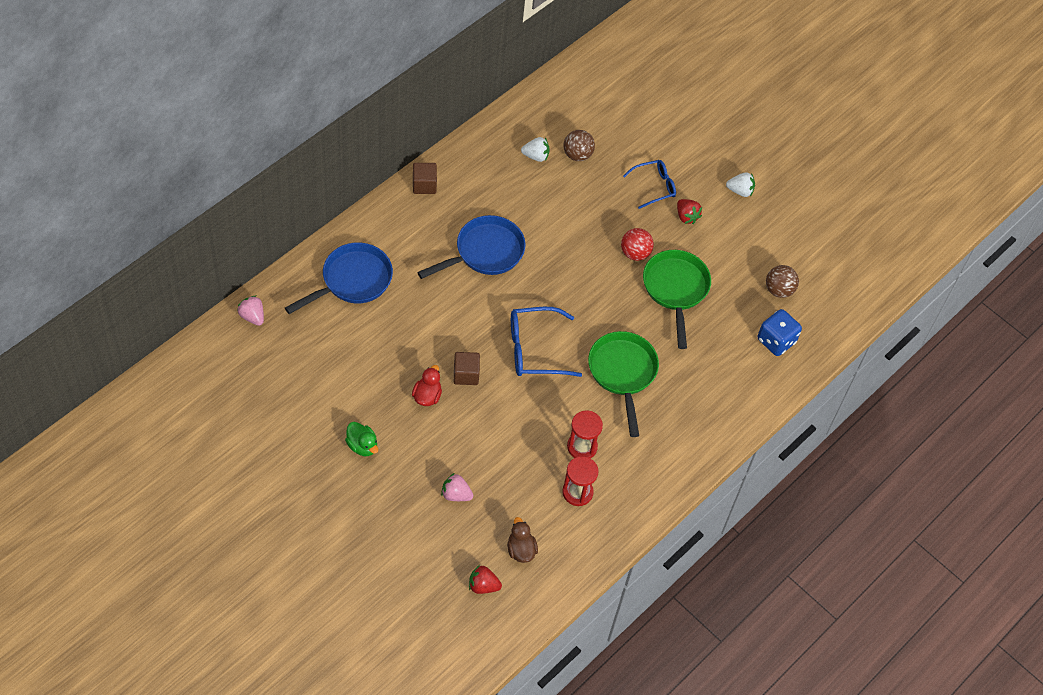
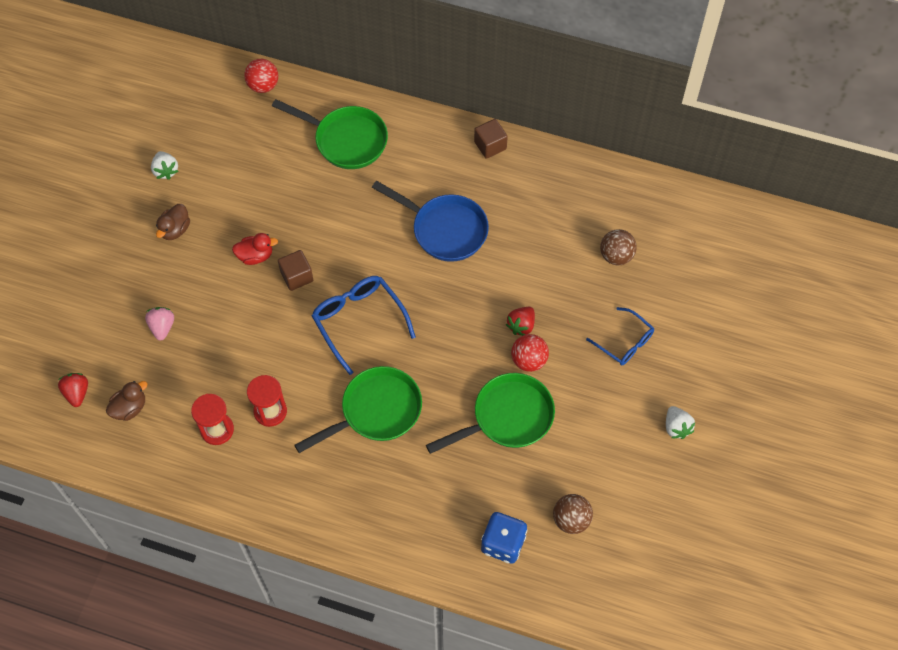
camera: 70 degrees right, 5 degrees up
pink strawberry [237,296,264,326] -> red ball [244,59,278,93]
blue pan [285,243,393,314] -> green pan [272,99,388,169]
green duck [345,422,378,456] -> brown duck [156,204,190,240]
white strawberry [521,137,550,162] -> white strawberry moved to [151,151,178,180]
red strawberry [677,199,702,224] -> red strawberry moved to [506,307,535,336]

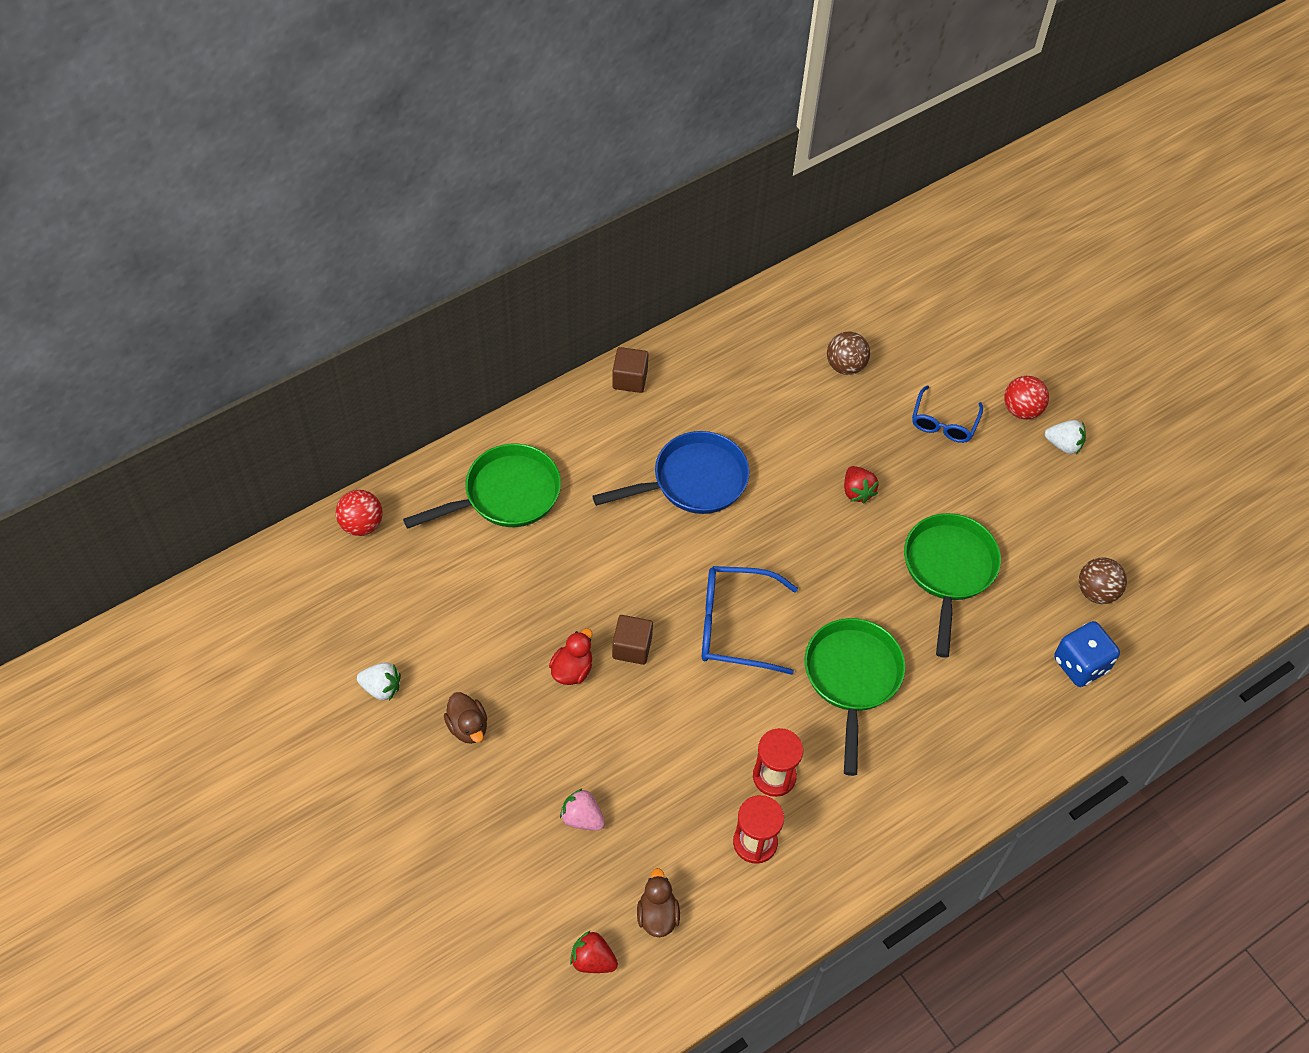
camera: 55 degrees left, 5 degrees down
red ball [511,334,549,372] -> red ball moved to [1004,376,1049,419]
blue glasses [586,307,654,365] -> blue glasses turned 120 degrees clockwise [912,385,983,443]

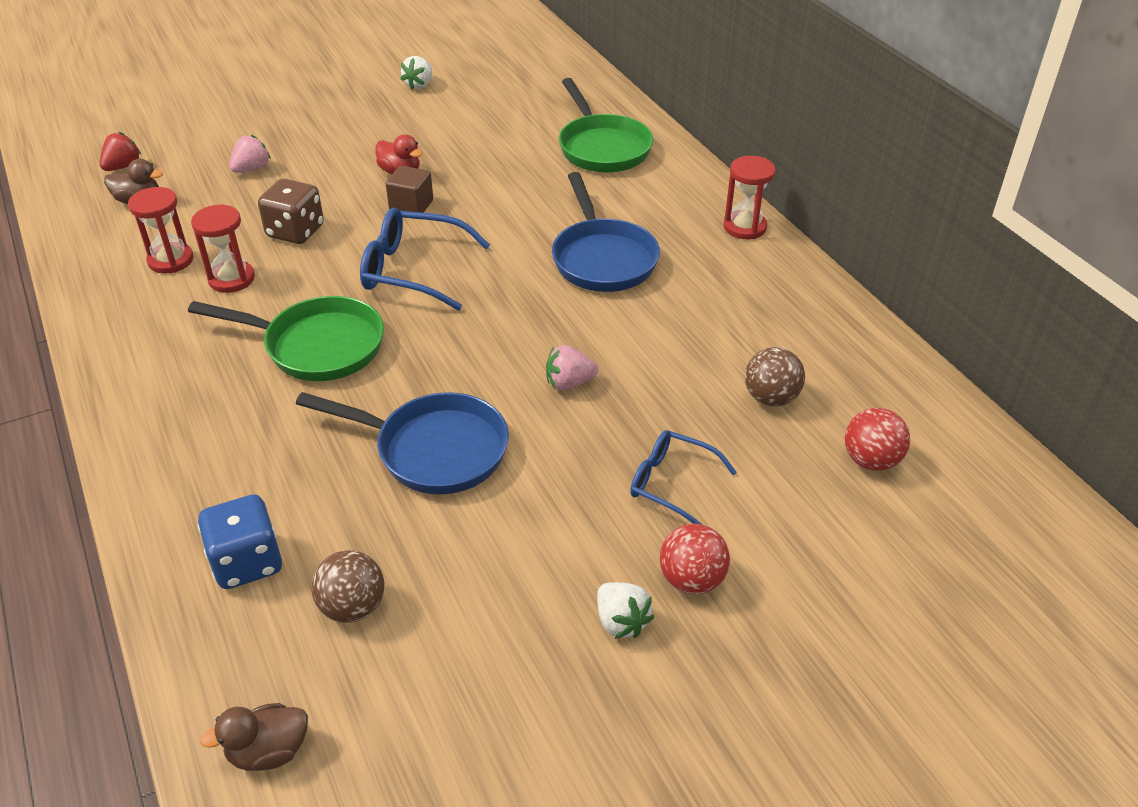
camera: 100 degrees right, 15 degrees down
red ball [336,490,383,536] -> red ball moved to [845,408,910,471]
brown duck [444,692,487,744] -> brown duck moved to [200,703,308,771]
brown cube [612,347,648,393] -> red hourglass [724,156,776,239]
blue glasses [702,566,798,675] -> blue glasses turned 90 degrees counterclockwise [360,207,490,311]
red strawberry [844,466,879,503] -> pink strawberry [546,345,598,390]
green pan [904,513,1001,658] -> blue pan [296,392,509,494]
white strawberry [1045,420,1086,455] -> white strawberry turned 60 degrees counterclockwise [597,582,654,639]
none -> brown dice [258,179,324,244]

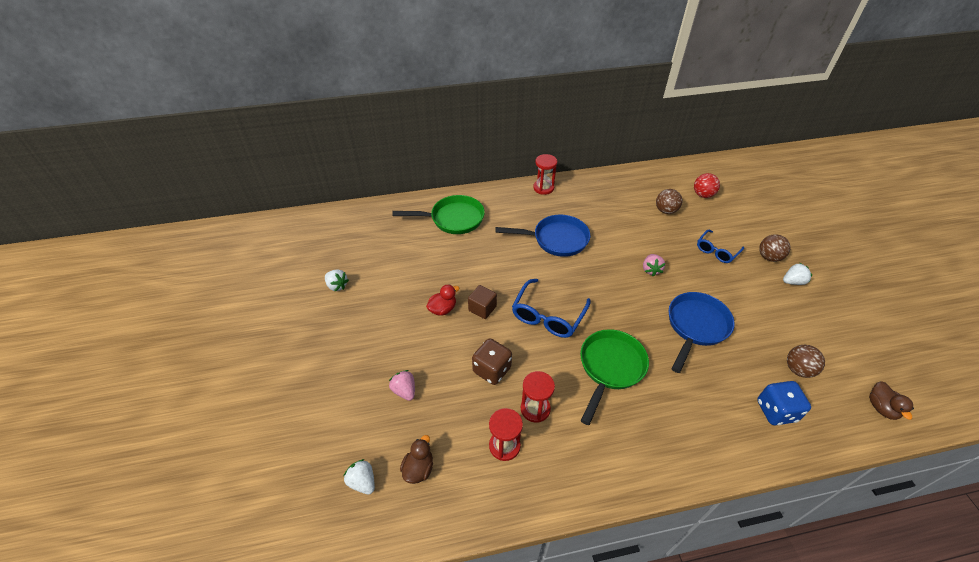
camera: 75 degrees left, 5 degrees up
red strawberry [100,132,141,171] -> white strawberry [343,459,375,495]
red ball [660,524,730,594] -> brown ball [759,234,790,262]

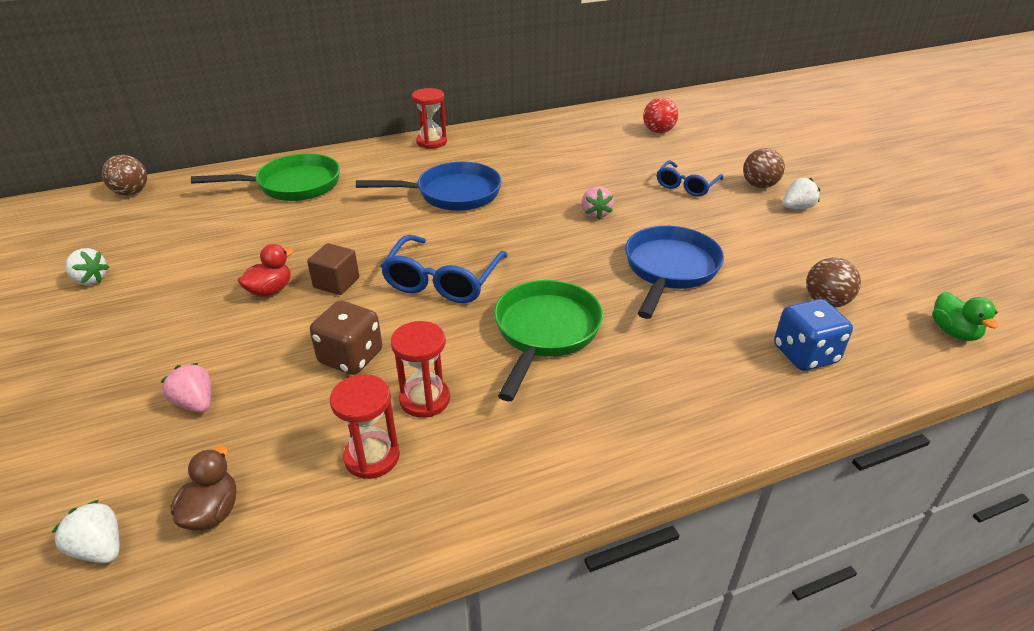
camera: 10 degrees left, 10 degrees down
brown ball [656,189,682,214] -> brown ball moved to [102,155,147,195]
brown duck [869,381,914,420] -> green duck [932,292,999,341]

